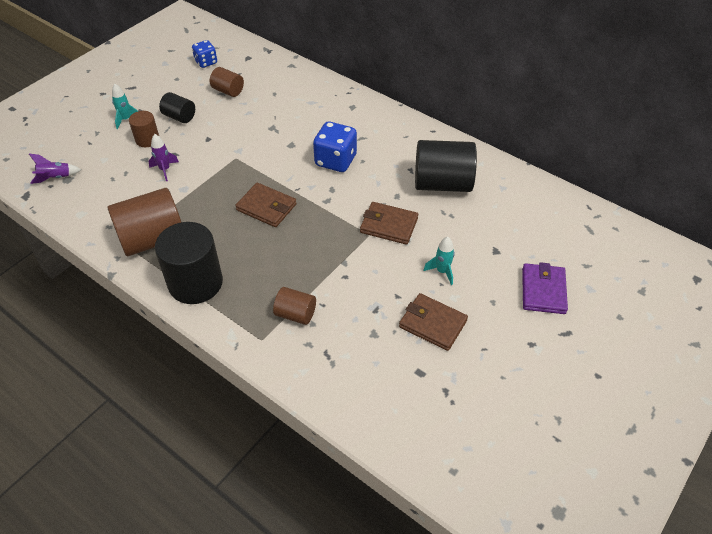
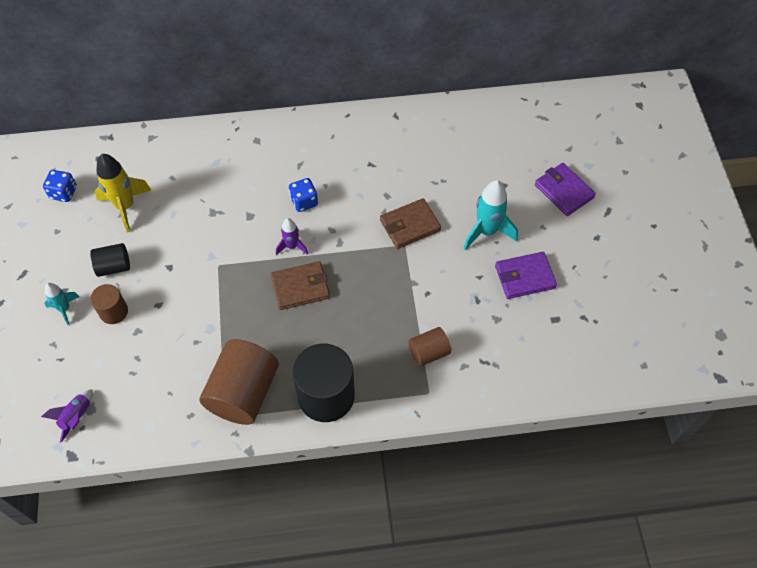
camera: 45 degrees left, 10 degrees up
purple rocket [148,134,179,181] -> purple rocket moved to [276,218,308,255]
brown cylinder [210,67,244,97] -> yellow rocket [94,154,152,232]
blue dice [313,122,357,172] -> blue dice [289,178,318,212], size x0.62
brown wallet [399,293,468,351] -> purple wallet [495,252,557,299]
black cylinder [415,140,477,192] -> none
turquoise rocket [423,237,455,285] -> turquoise rocket [463,180,518,250], size x1.73

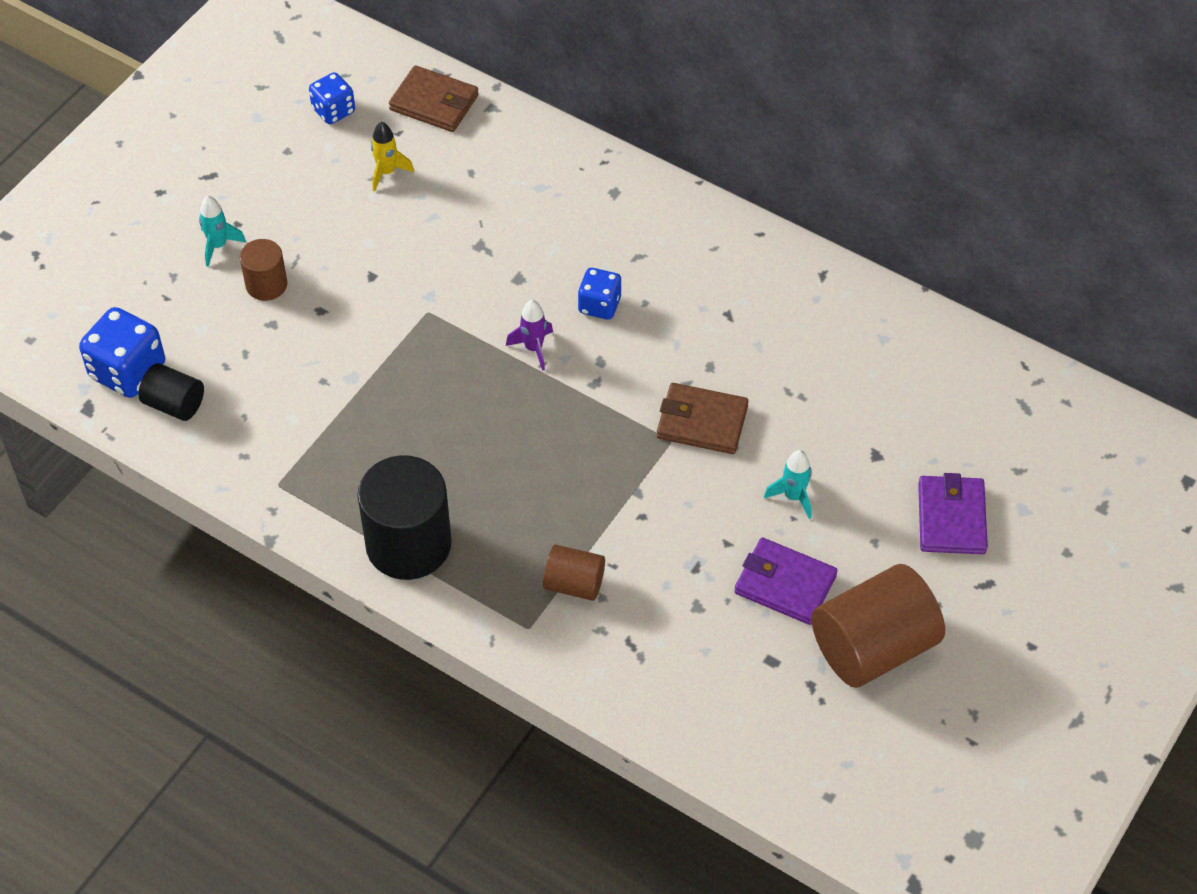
camera: 40 degrees right, 5 degrees down
purple rocket [41,389,93,443] -> blue dice [79,307,165,398]
black cylinder [90,243,130,277] -> black cylinder moved to [139,363,204,421]
yellow rocket [94,154,152,232] -> yellow rocket [371,121,414,191], size x0.58
brown cylinder [199,339,279,425] -> brown cylinder moved to [811,564,945,688]
brown wallet [270,261,330,310] -> brown wallet moved to [389,65,479,132]
turquoise rocket [463,180,518,250] -> turquoise rocket [764,450,812,519], size x0.58

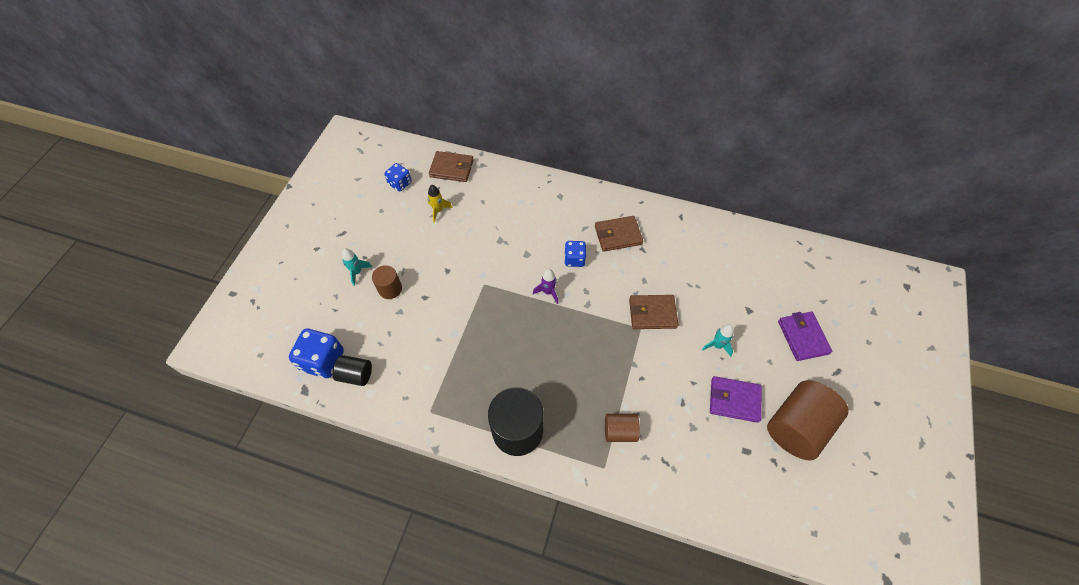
camera: 15 degrees left, 5 degrees up
none -> brown wallet [595,216,643,252]

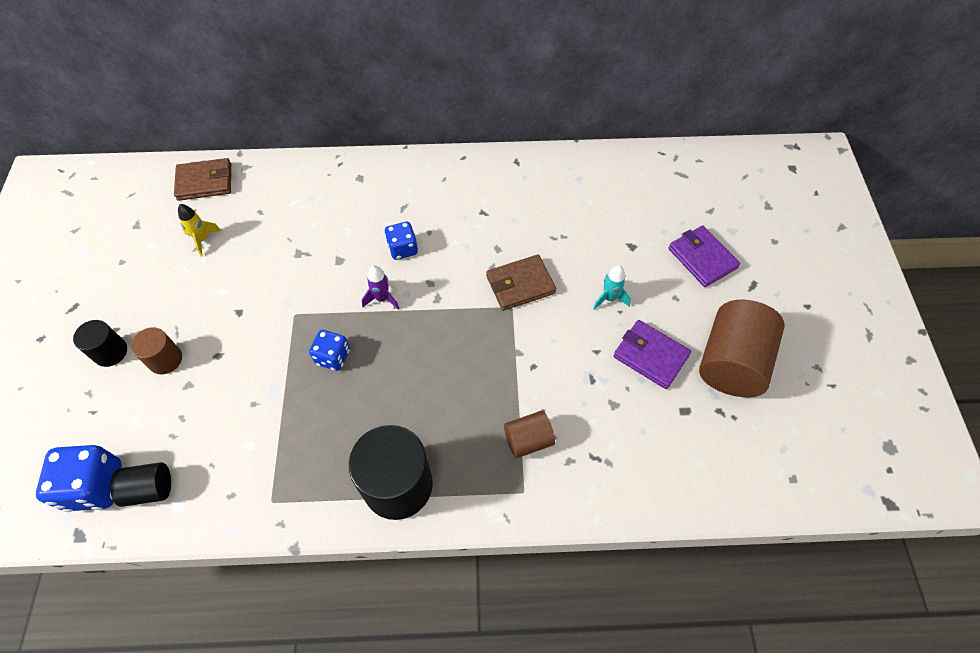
camera: 20 degrees left, 0 degrees up
turquoise rocket [342,248,372,286] -> black cylinder [73,320,127,367]
blue dice [384,163,412,192] -> blue dice moved to [309,330,350,371]
brown wallet [595,216,643,252] -> none
purple wallet [710,376,762,423] -> purple wallet turned 45 degrees clockwise [613,320,691,389]

